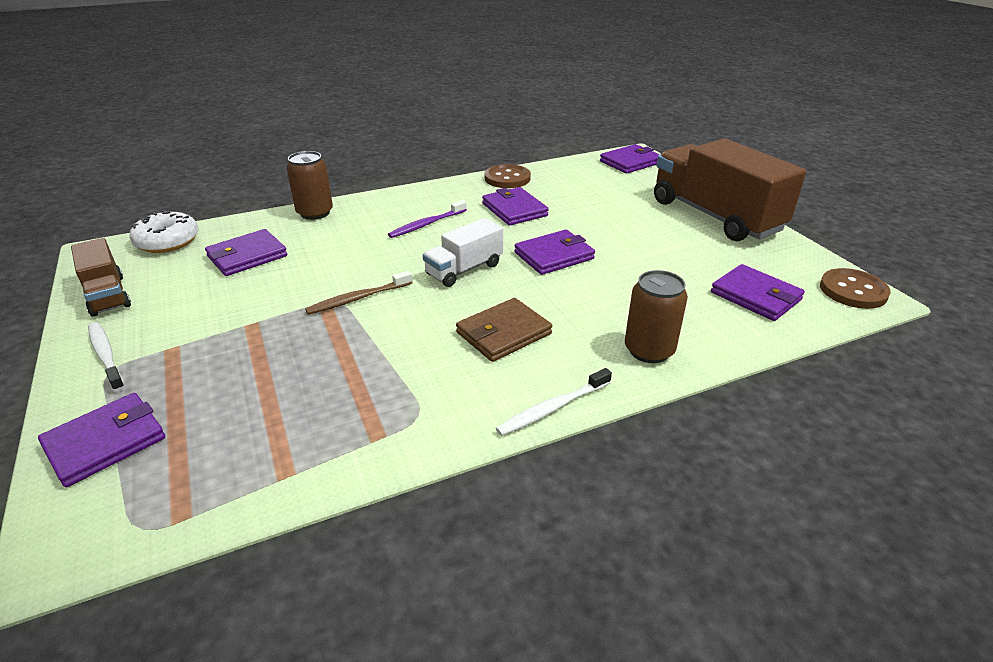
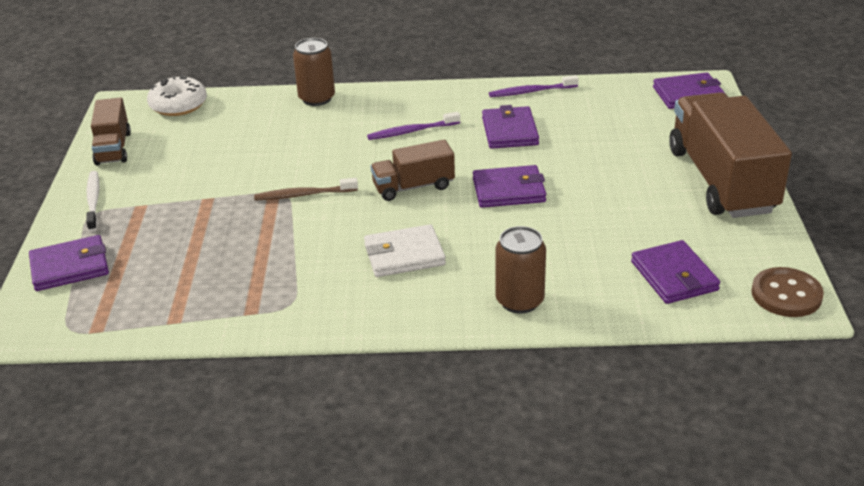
camera: 25 degrees right, 0 degrees up
purple wallet [205,229,287,276] -> none
white truck [423,218,503,287] -> brown truck [370,140,455,201]
brown wallet [456,298,552,362] -> white wallet [364,224,446,277]
brown button [485,164,531,188] -> purple toothbrush [489,75,579,97]
white toothbrush [496,368,612,436] -> none

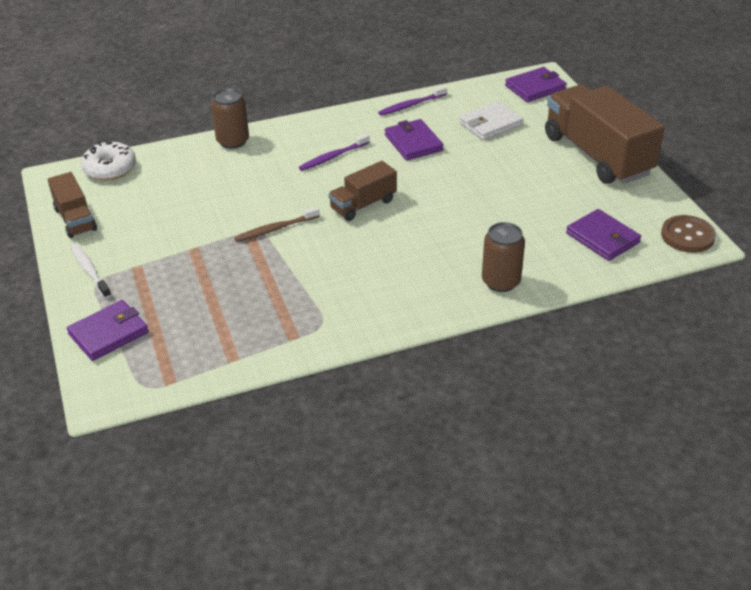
camera: 20 degrees left, 5 degrees up
white wallet [364,224,446,277] -> white wallet moved to [459,101,523,140]
purple wallet [473,165,546,208] -> none

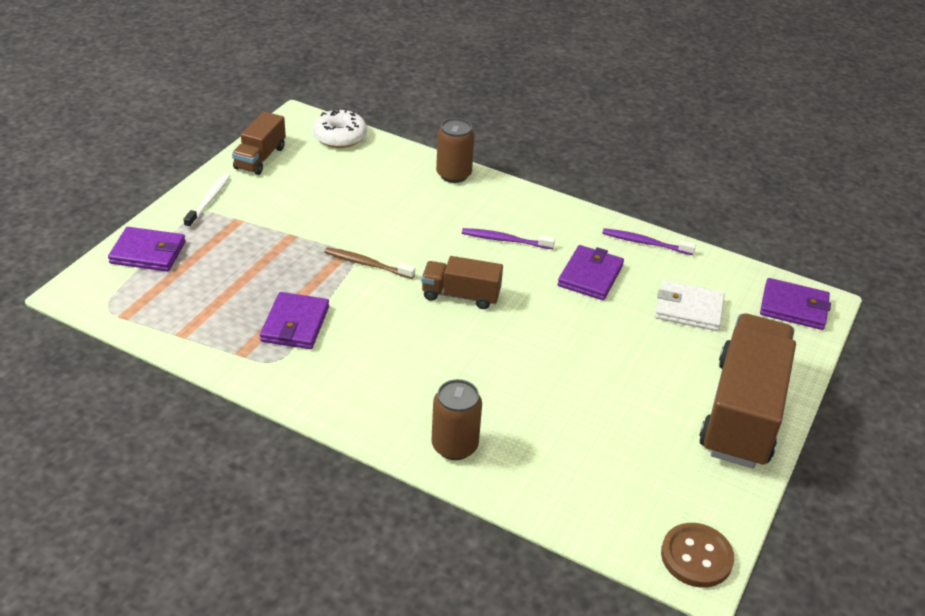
camera: 45 degrees right, 0 degrees up
purple wallet [566,209,641,261] -> purple wallet moved to [260,292,329,349]

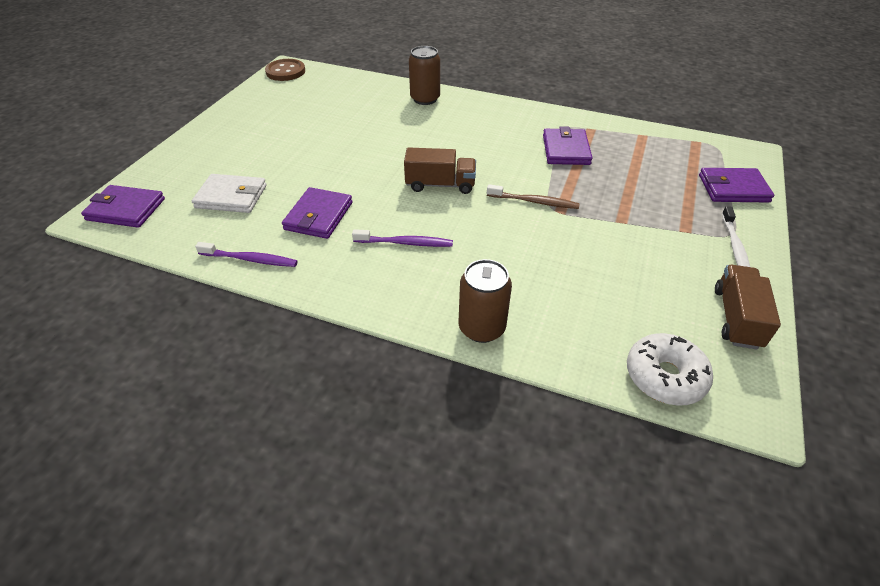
camera: 175 degrees right, 5 degrees up
brown truck [699,313,796,468] -> none

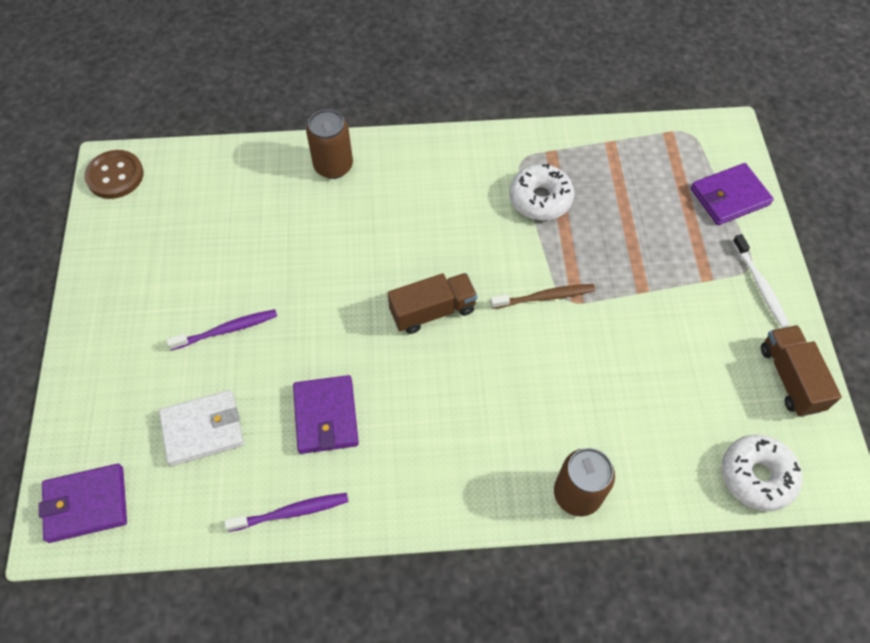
camera: 25 degrees left, 15 degrees up
purple toothbrush [352,229,453,247] -> purple toothbrush moved to [166,309,277,350]
purple wallet [543,126,592,165] -> white donut [509,164,574,220]

